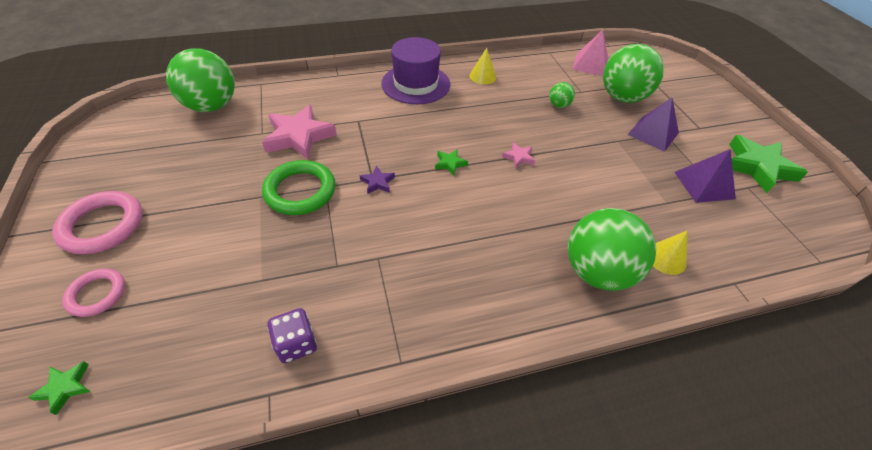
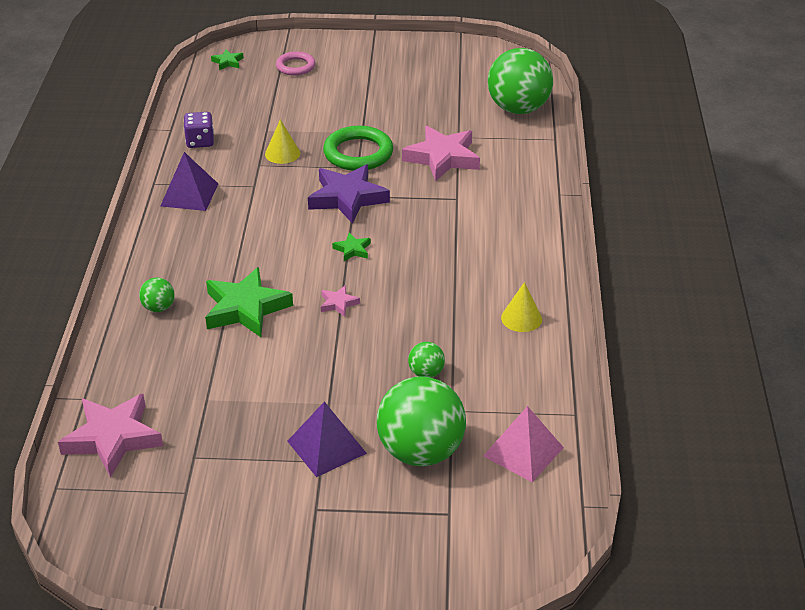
camera: 110 degrees right, 10 degrees down
pink ring [52,191,143,254] -> none
purple star [360,166,395,194] -> purple star [308,164,390,224], size x2.20
purple hat [381,37,450,104] -> none
green ball [568,208,656,291] -> green ball [139,277,175,312], size x0.44
yellow cone [653,230,688,275] -> yellow cone moved to [265,119,300,164]
purple pyramid [675,149,736,203] -> purple pyramid moved to [161,152,218,211]
green star [729,135,808,193] -> green star moved to [205,267,293,337]
none -> pink star [58,394,163,478]

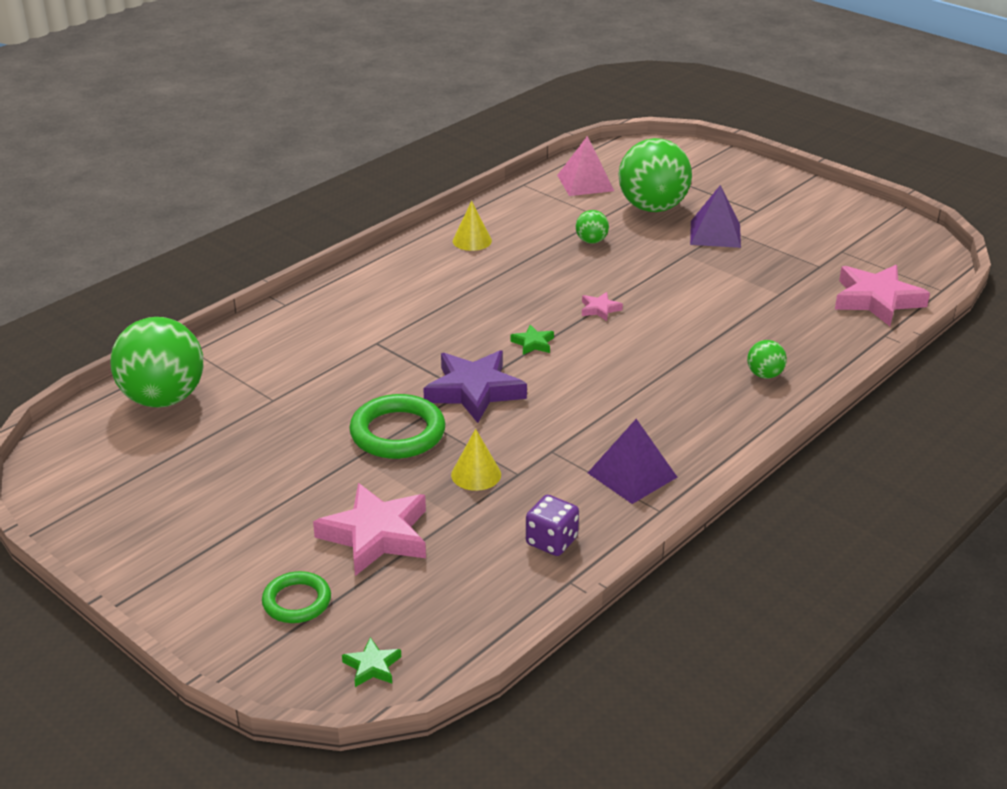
camera: 140 degrees left, 5 degrees down
green star [205,267,293,337] -> none
pink ring [276,51,315,76] -> green ring [262,571,331,623]
pink star [402,126,480,182] -> pink star moved to [313,483,426,576]

